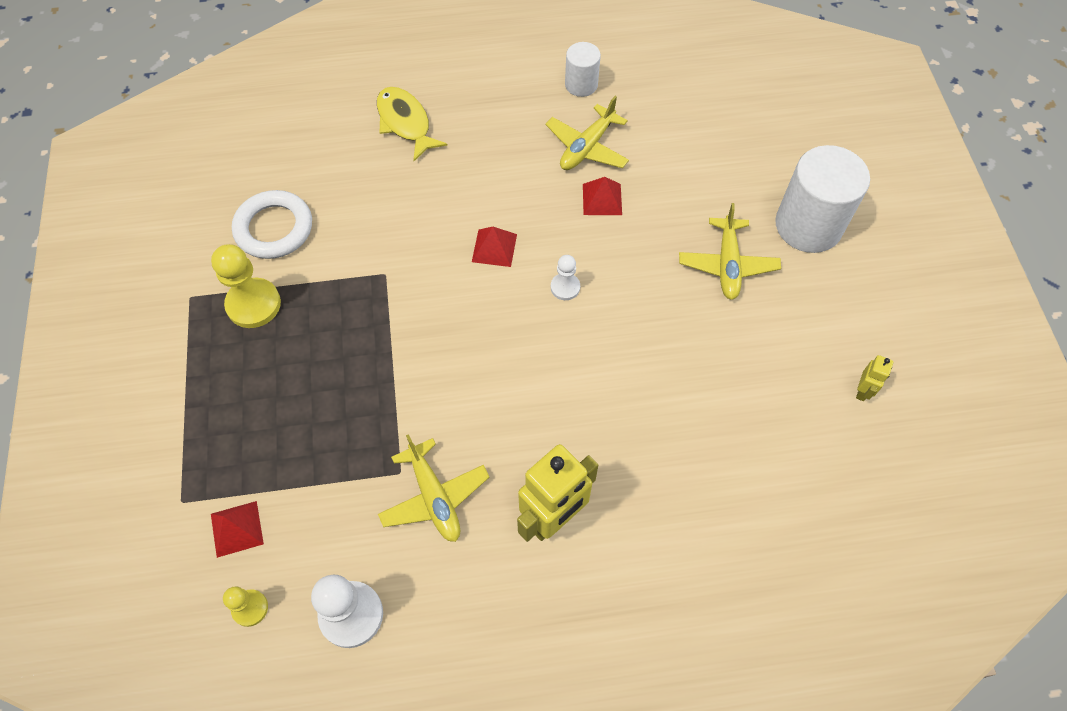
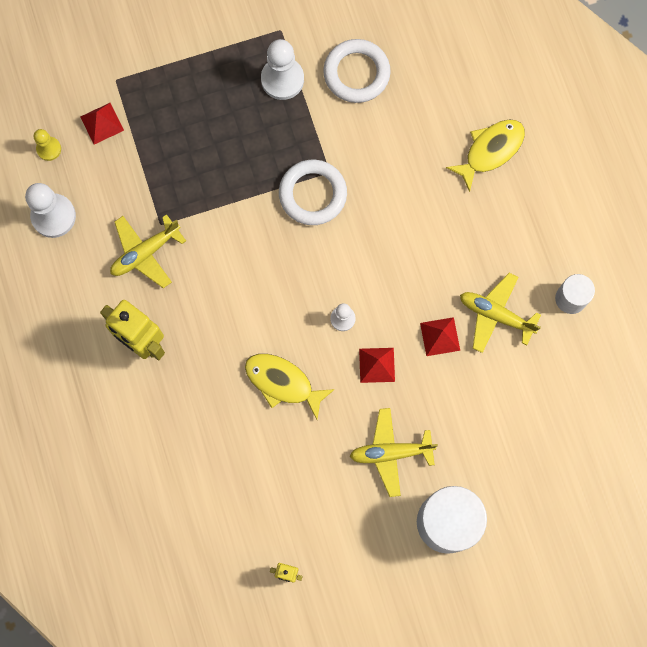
camera: 80 degrees right, 15 degrees up
yellow pawn [211,244,281,328] -> white pawn [261,39,304,100]
red pyramid [472,227,517,267] -> red pyramid moved to [359,348,395,383]
none -> yellow fish [245,354,335,419]
none -> white ring [279,160,347,225]

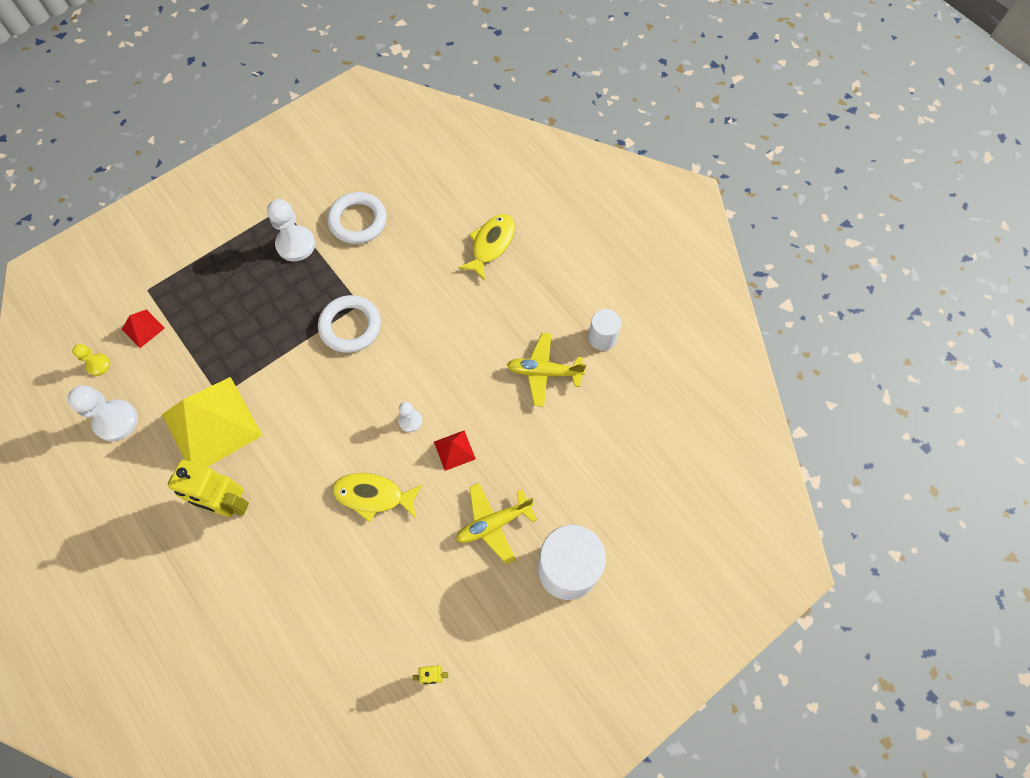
camera: 20 degrees left, 10 degrees down
yellow plane [110,214,186,288] -> yellow pyramid [162,377,263,467]
red pyramid [420,317,460,356] -> none

